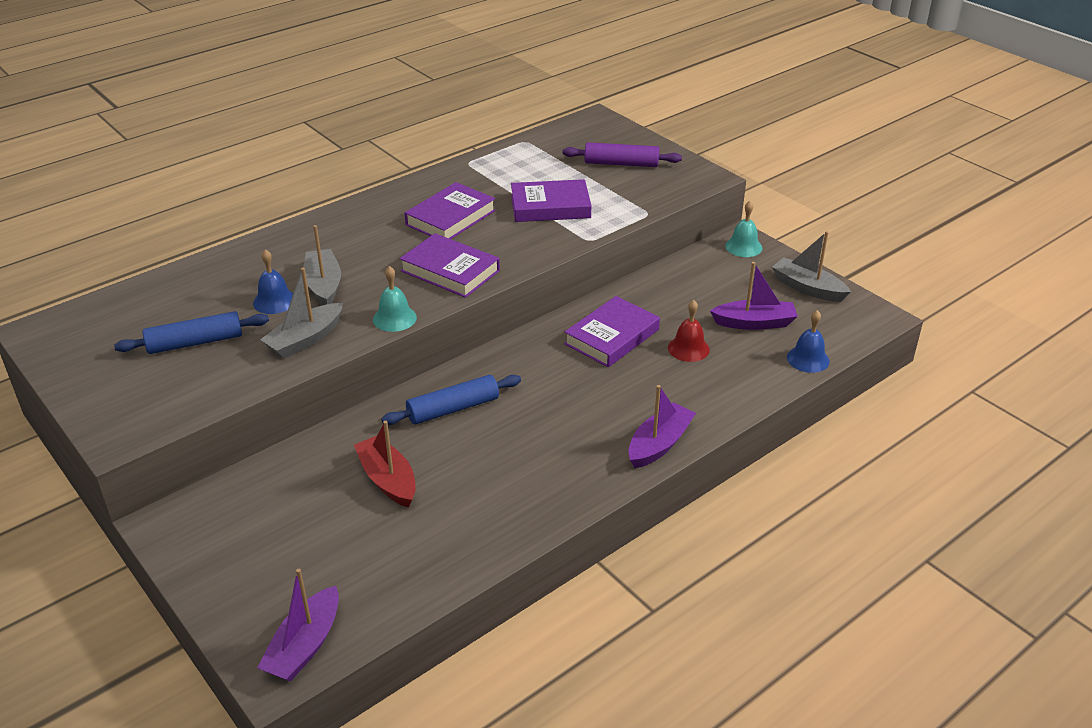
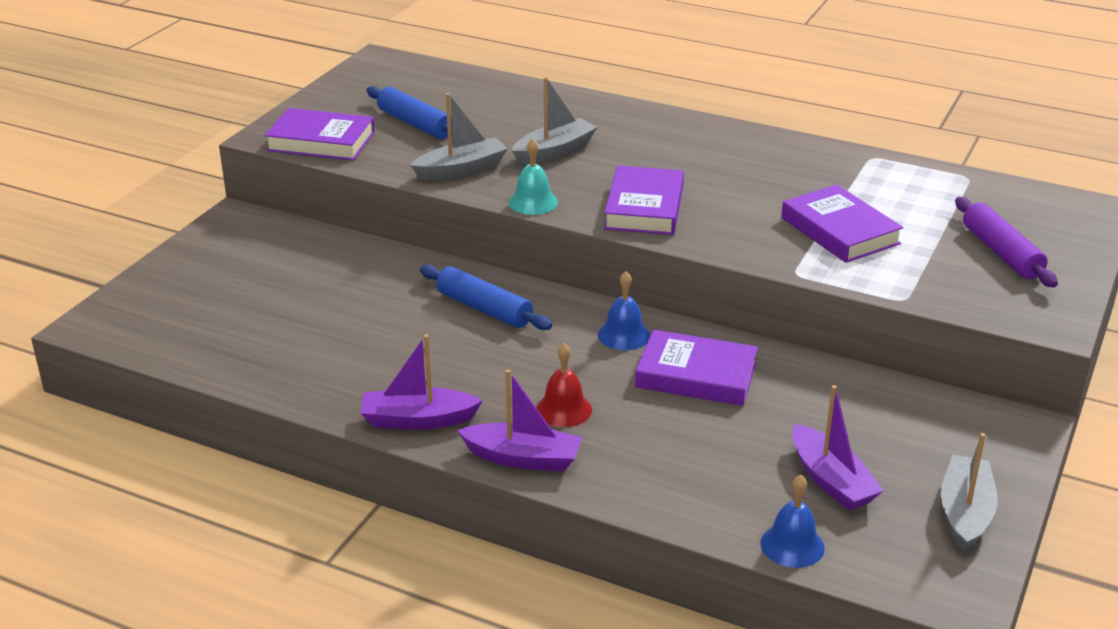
camera: 65 degrees right, 5 degrees down
blue bell [253,249,293,314] -> blue bell moved to [598,271,650,350]
purple boat [257,569,339,682] -> purple boat moved to [361,334,483,429]
grey boat [260,268,343,358] -> grey boat turned 135 degrees clockwise [410,93,508,181]
red boat [354,421,416,508] -> none
purple book [405,182,496,239] -> purple book moved to [265,108,375,161]
red bell [668,300,710,362] -> red bell moved to [536,343,592,427]
turquoise bell [725,201,762,257] -> none

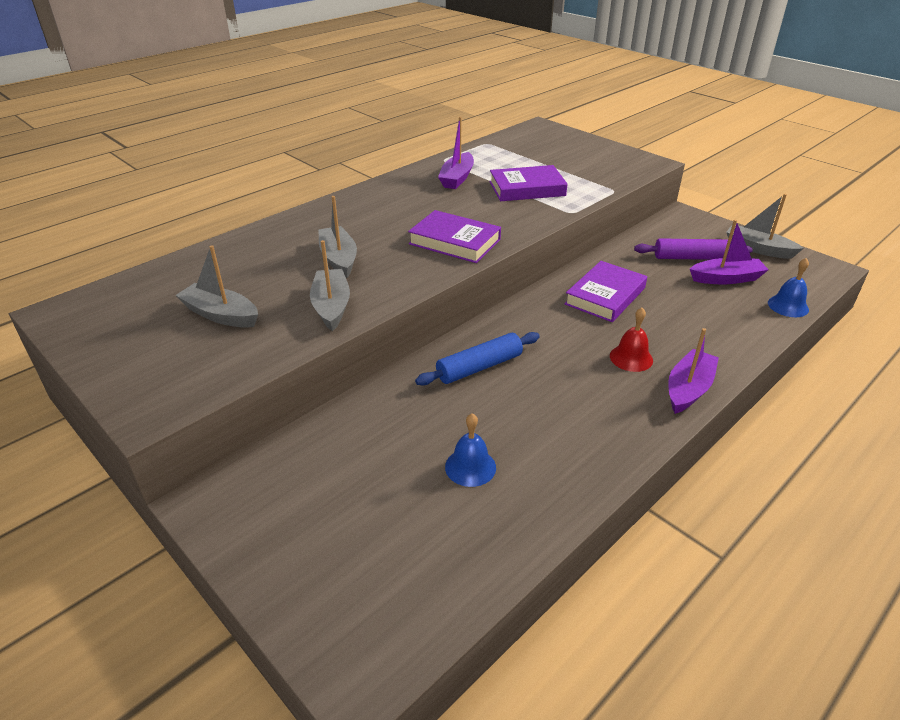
camera: 70 degrees left, 5 degrees up
purple book [265,108,375,161] -> none
purple boat [361,334,483,429] -> purple boat moved to [438,117,474,189]
blue rolling pin [367,86,452,139] -> grey boat [175,245,258,328]
turquoise bell [509,138,558,215] -> none
blue bell [598,271,650,350] -> blue bell moved to [445,413,496,487]
purple rolling pin [955,197,1058,287] -> purple rolling pin moved to [634,238,753,260]

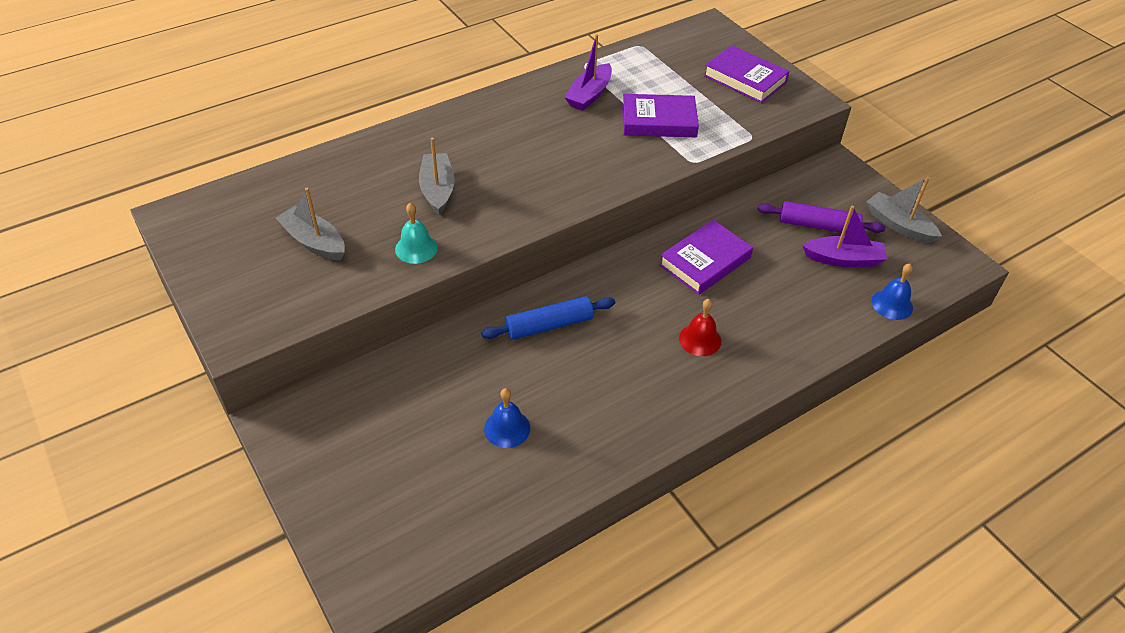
camera: 10 degrees right, 10 degrees up
grey boat [310,240,350,331] -> turquoise bell [395,203,438,264]
purple book [408,210,501,263] -> purple book moved to [704,45,789,103]
purple boat [668,328,719,414] -> none

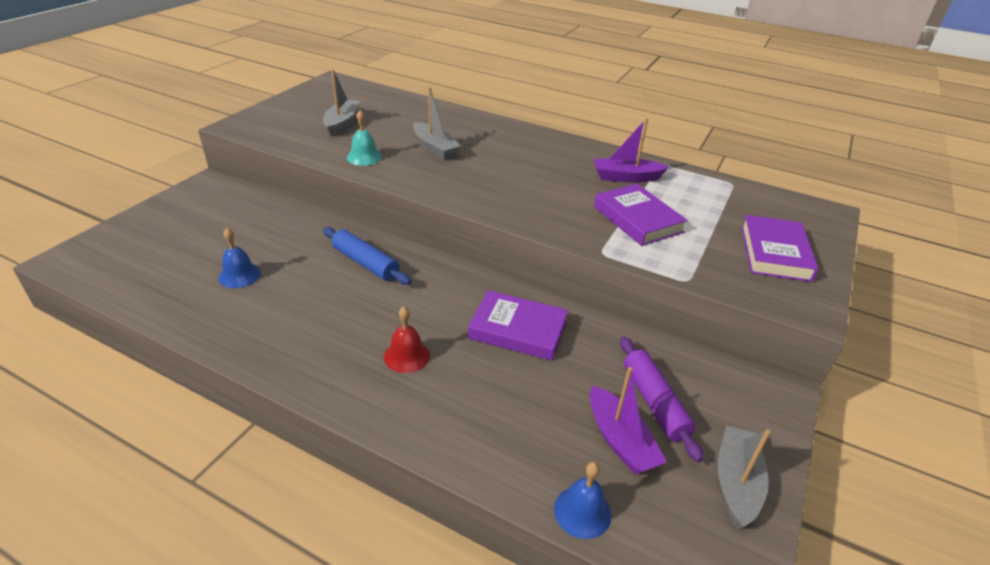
camera: 60 degrees right, 10 degrees down
grey boat [419,138,455,215] -> grey boat turned 90 degrees clockwise [413,87,461,160]

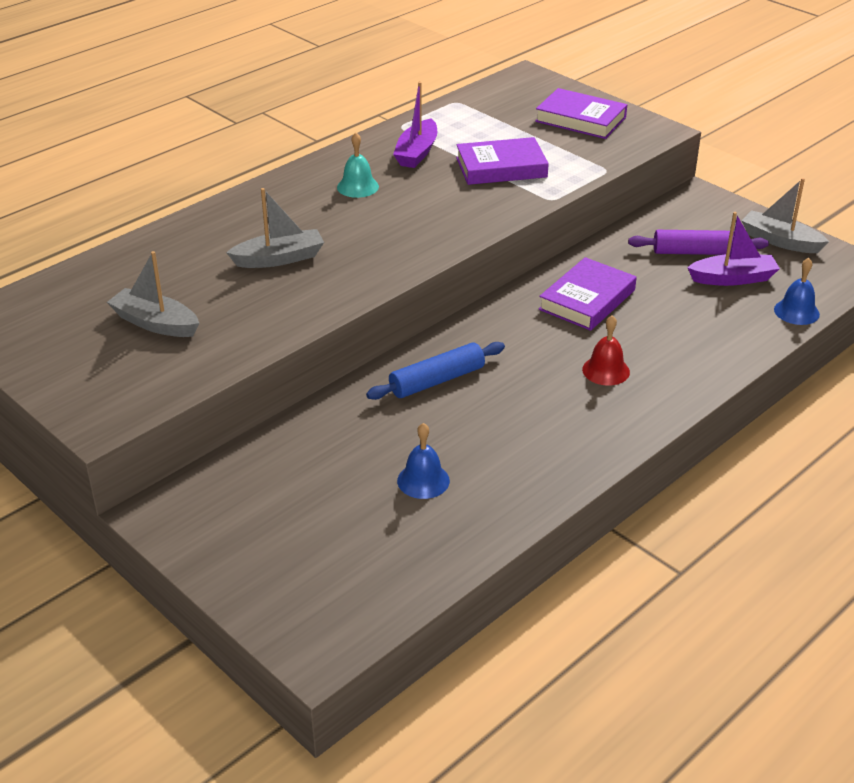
camera: 70 degrees left, 0 degrees up
turquoise bell [347,110,382,166] -> turquoise bell moved to [337,133,379,198]

